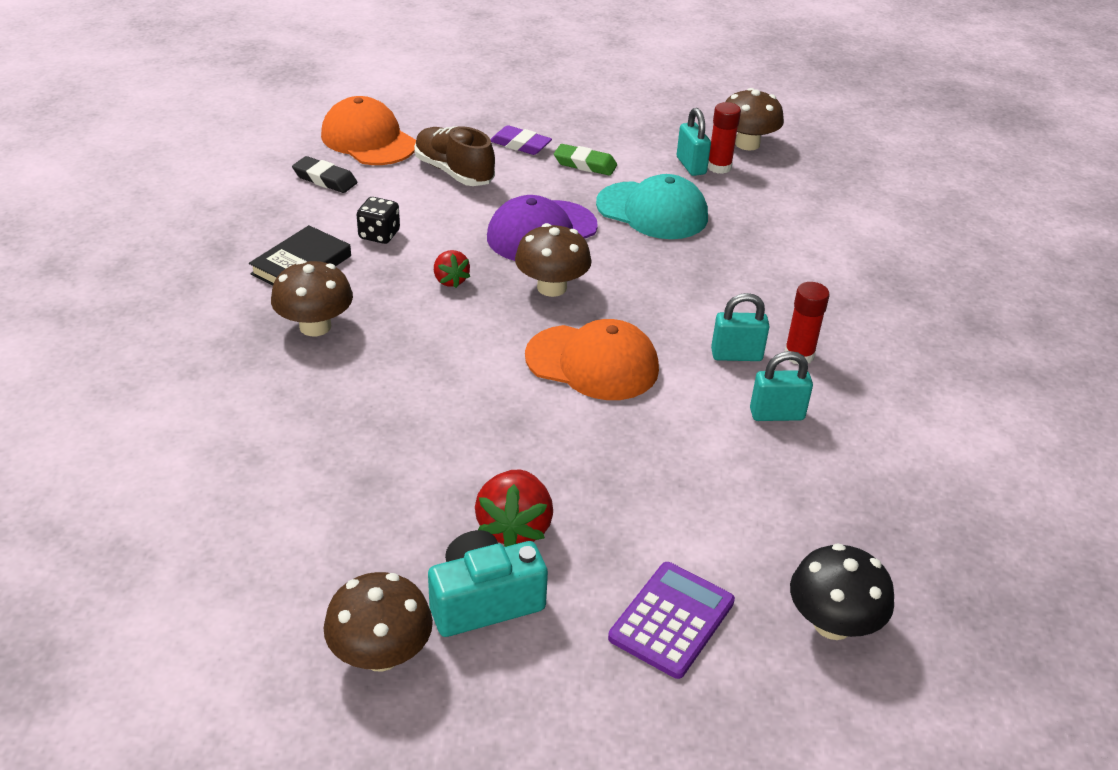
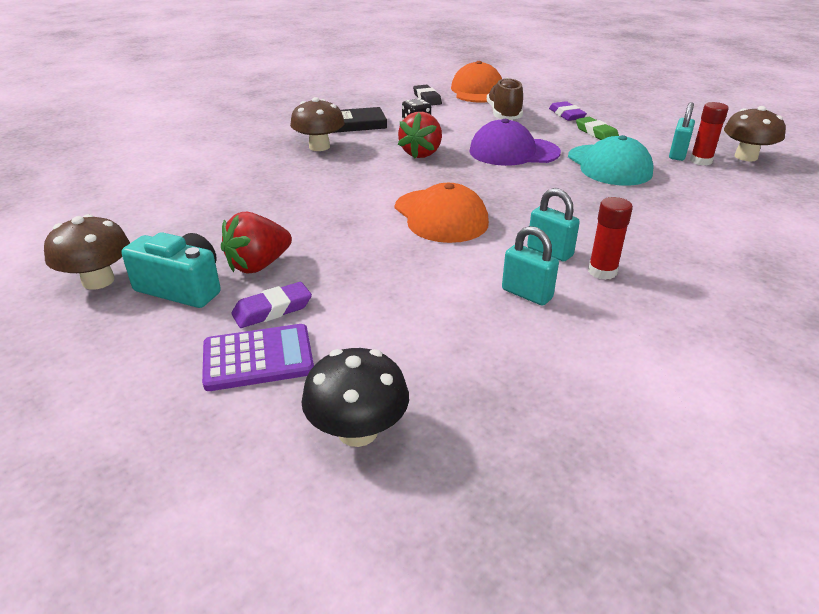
camera: 45 degrees right, 5 degrees down
red strawberry [434,250,470,288] -> red strawberry [398,112,442,158], size x1.65
brown mushroom [515,223,592,297] -> none
none -> purple eraser [231,282,312,328]

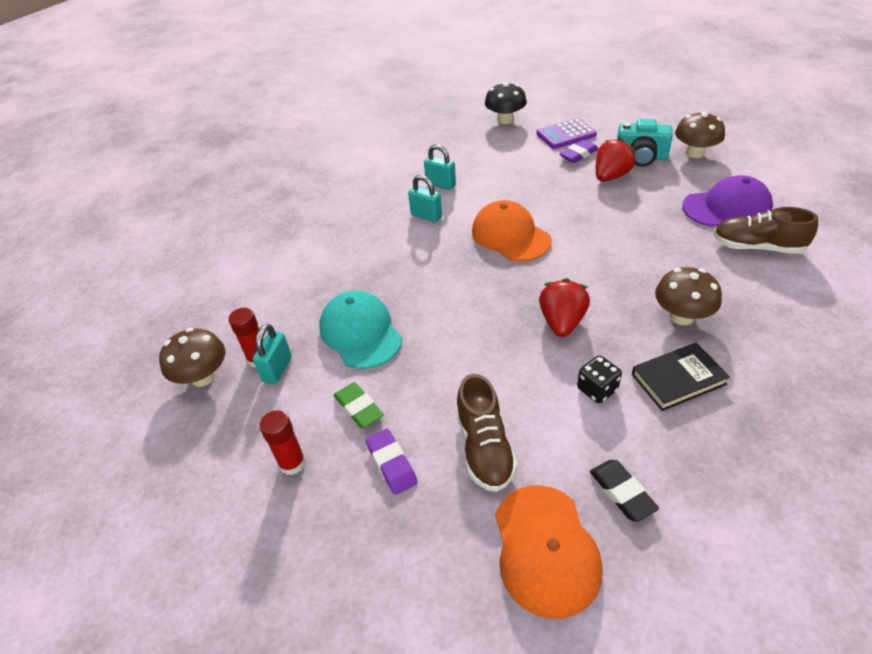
camera: 175 degrees right, 10 degrees up
purple cap [469,119,561,166] -> purple cap moved to [682,175,773,227]
red glue stick [588,197,633,280] -> red glue stick moved to [260,410,306,475]
none -> brown shoe [713,207,818,254]

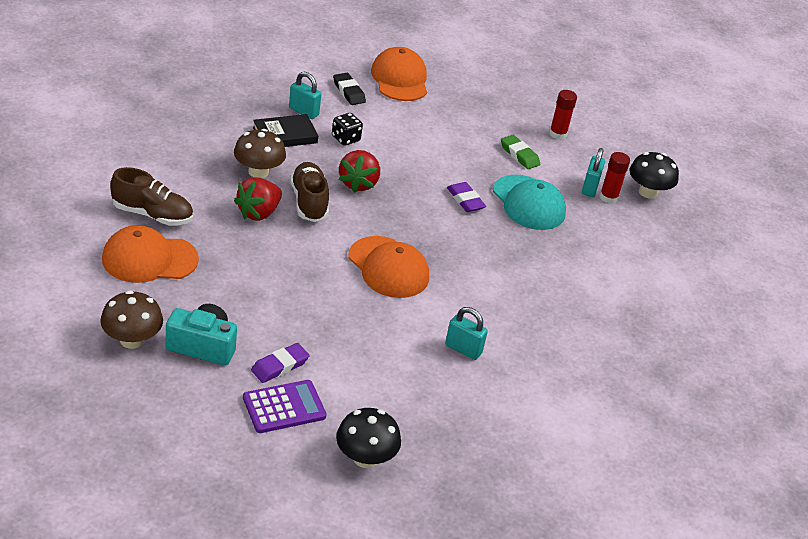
camera: 170 degrees right, 5 degrees down
brown mushroom [159,328,225,387] -> black mushroom [629,152,679,199]
purple eraser [366,429,418,495] -> purple eraser moved to [447,182,486,212]
turquoise padlock [408,175,442,223] -> turquoise padlock moved to [289,72,321,119]
brown shoe [456,374,517,492] -> brown shoe moved to [290,162,329,222]
red strawberry [596,138,636,182] -> red strawberry moved to [234,177,282,221]
purple cap [682,175,773,227] -> orange cap [102,225,199,283]

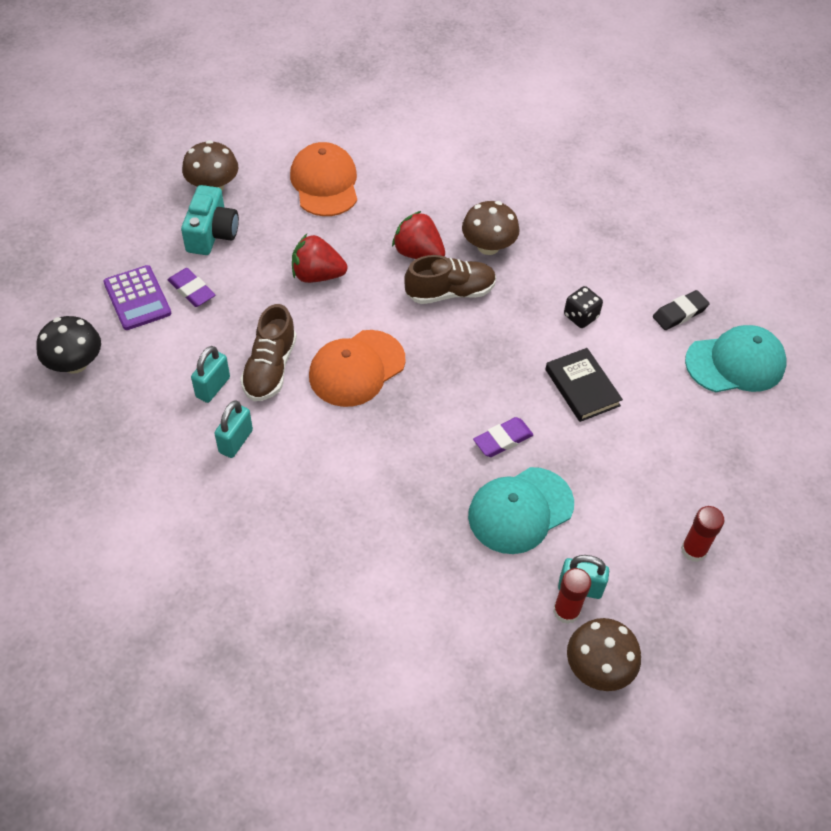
camera: 90 degrees right, 15 degrees up
brown shoe [110,167,193,226] -> brown shoe moved to [240,304,297,401]
black book [253,114,318,147] -> black book moved to [545,348,623,422]
turquoise padlock [289,72,321,119] -> turquoise padlock moved to [191,346,230,403]
red strawberry [339,150,380,193] -> red strawberry moved to [292,234,347,283]
orange cap [371,47,427,101] -> turquoise cap [685,325,786,392]
green eraser [501,135,540,169] -> none
black mushroom [629,152,679,199] -> brown mushroom [567,618,641,691]

